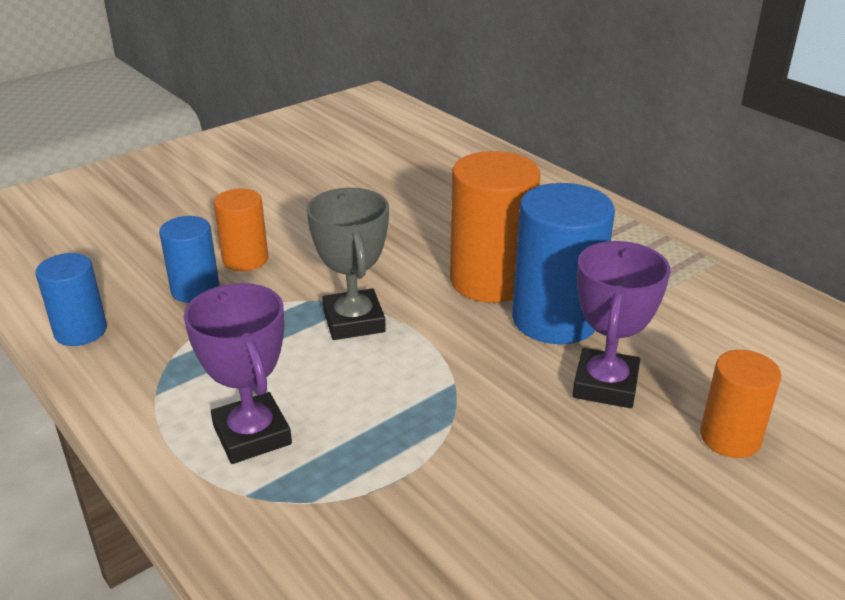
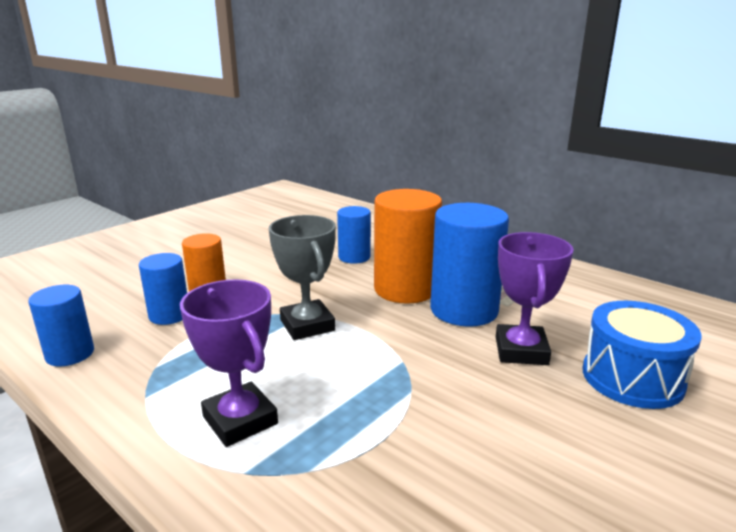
camera: 10 degrees left, 10 degrees down
orange cylinder [700,350,781,458] -> blue drum [583,301,702,409]
none -> blue cylinder [337,206,371,264]

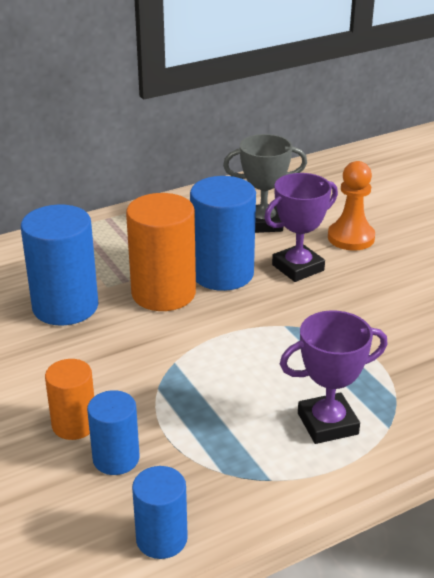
camera: 70 degrees left, 10 degrees up
grey trophy [269,215,336,340] -> grey trophy moved to [223,134,307,233]
blue cylinder [337,206,371,264] -> blue cylinder [21,205,98,326], size x1.73
purple trophy [496,232,574,365] -> purple trophy turned 60 degrees counterclockwise [264,173,338,282]
blue drum [583,301,702,409] -> orange pawn [328,161,375,251]

